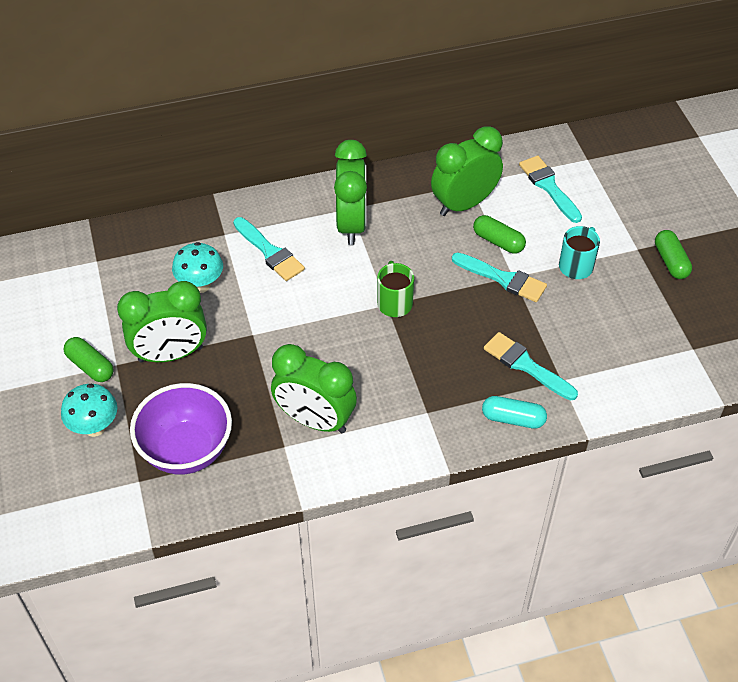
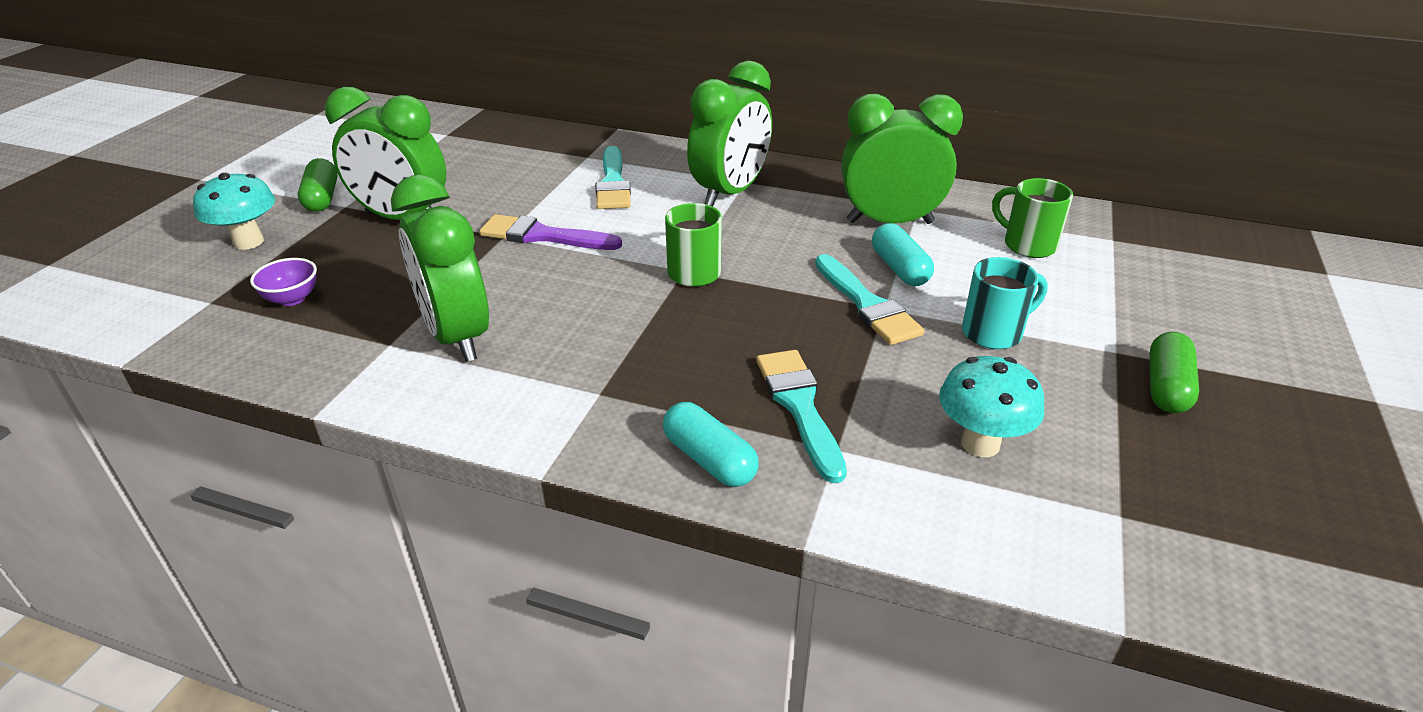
camera: 35 degrees right, 15 degrees down
purple bowl [130,383,232,475] -> purple bowl [250,258,317,306], size x0.43
turquoise mushroom [172,242,223,293] -> turquoise mushroom moved to [939,356,1044,457]
green capsule [473,215,526,253] -> turquoise capsule [872,223,934,286]
turquoise brush [519,155,582,223] -> green mug [992,178,1073,258]
none -> purple brush [479,214,622,250]

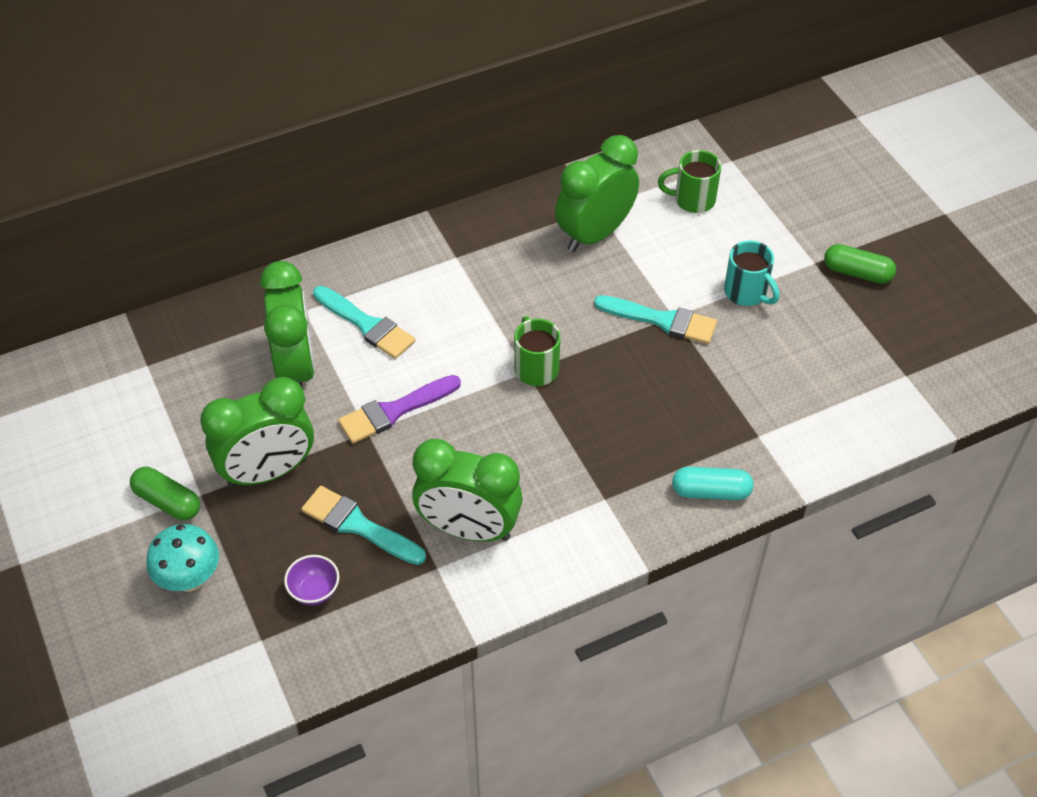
camera: 45 degrees left, 15 degrees up
green clock [687,61,772,207] -> green clock moved to [260,261,315,388]
turquoise brush [756,350,847,483] -> turquoise brush moved to [301,486,426,565]
turquoise capsule [872,223,934,286] -> none
turquoise mushroom [939,356,1044,457] -> none
turquoise mug [962,257,1048,349] -> turquoise mug turned 120 degrees clockwise [724,240,780,306]
green capsule [1150,331,1199,413] -> green capsule turned 45 degrees counterclockwise [824,244,896,284]

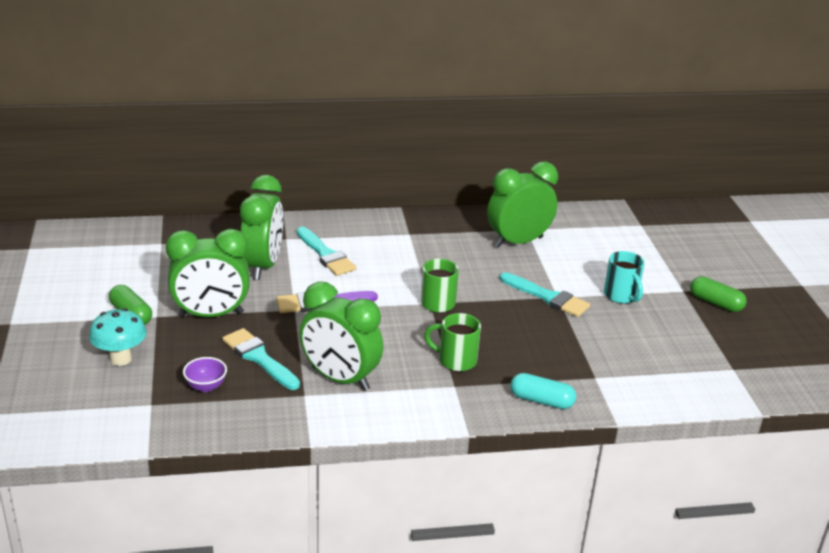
camera: 15 degrees right, 20 degrees down
green mug [658,150,721,213] -> green mug moved to [424,313,481,371]

